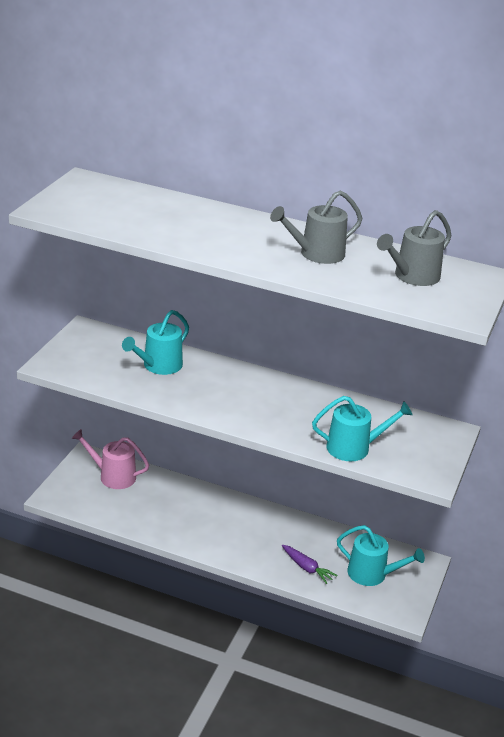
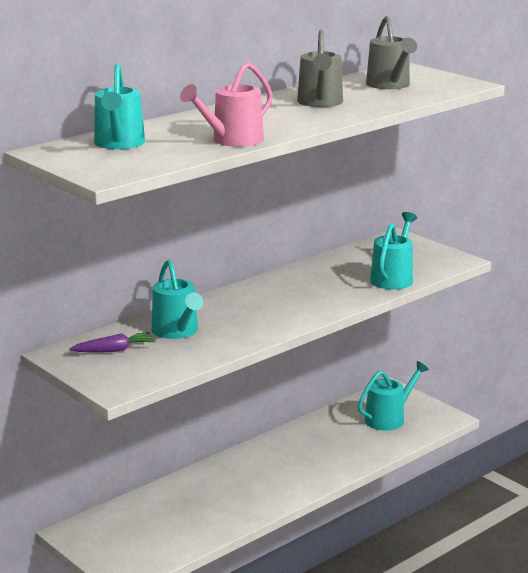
camera: 60 degrees left, 10 degrees down
pink watering can [72,429,149,489] -> pink watering can moved to [180,62,273,147]
purple carrot [282,545,337,584] -> purple carrot moved to [69,332,155,353]
none -> turquoise watering can [94,63,145,149]

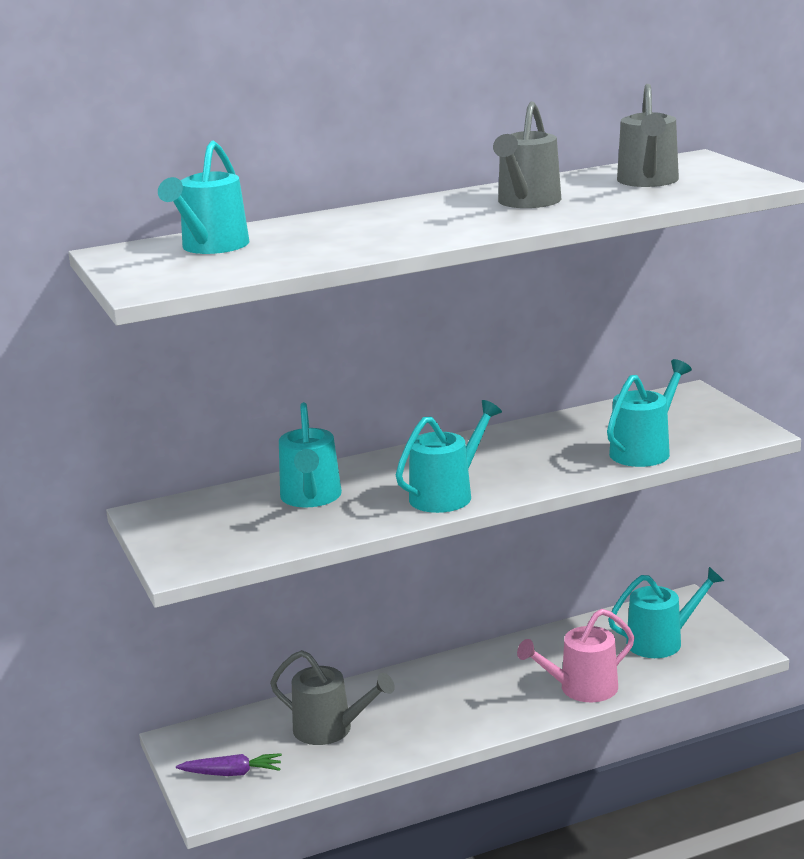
camera: 20 degrees right, 0 degrees up
purple carrot [69,332,155,353] -> purple carrot moved to [176,753,282,776]
pink watering can [180,62,273,147] -> pink watering can moved to [517,609,634,702]
none -> grey watering can [270,650,395,745]
none -> turquoise watering can [396,400,502,513]

